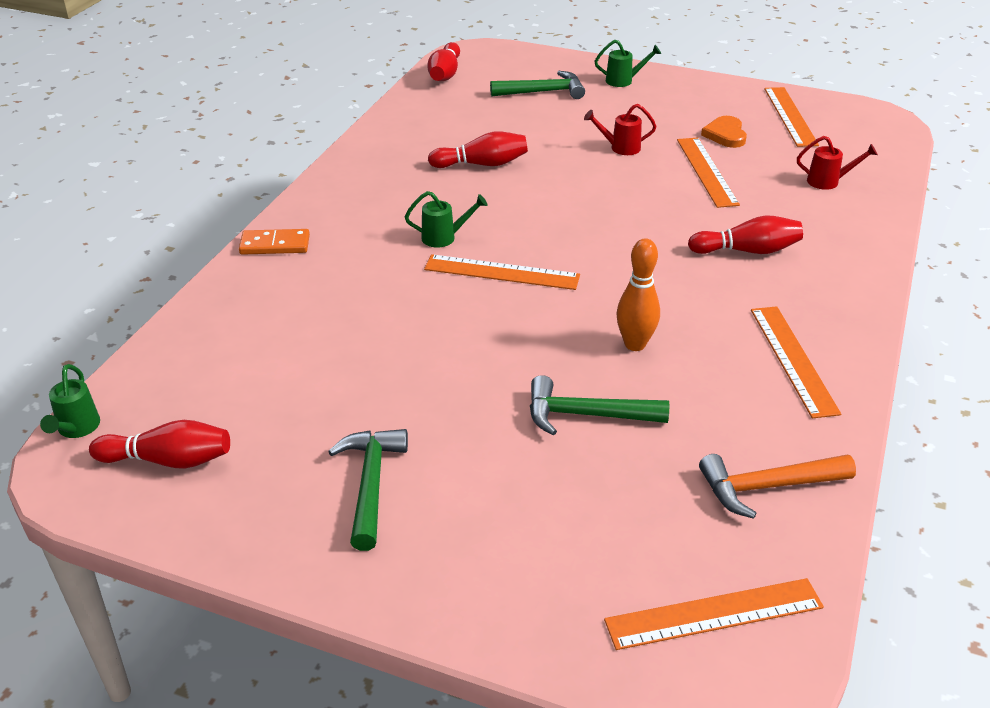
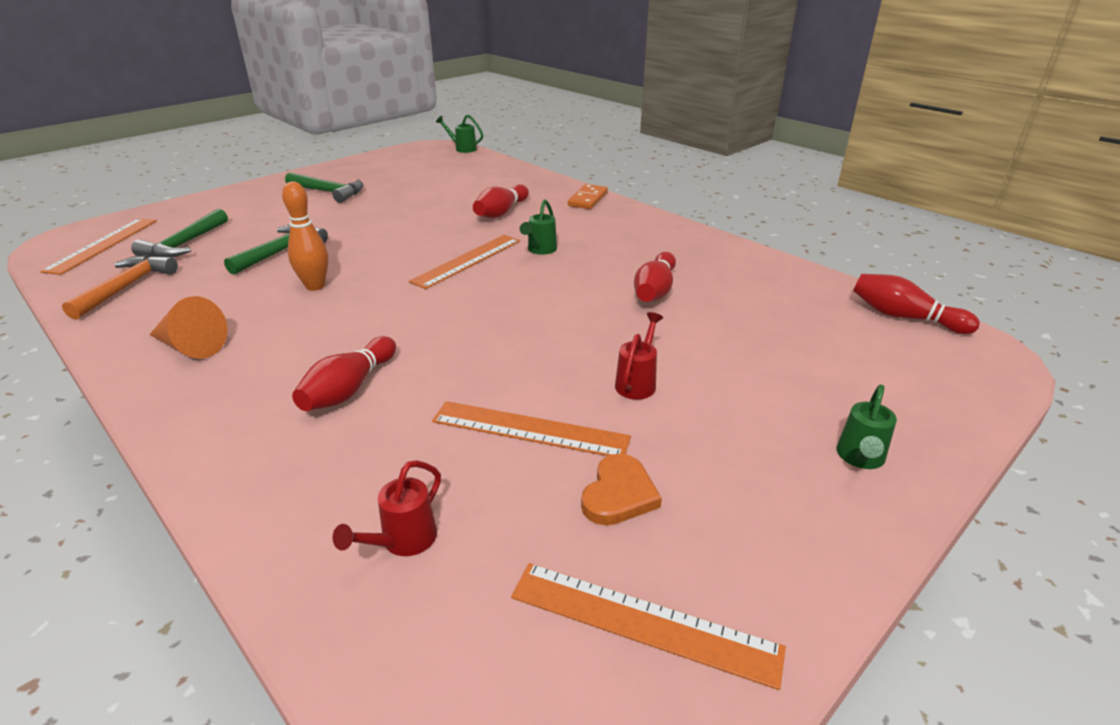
camera: 115 degrees right, 5 degrees down
red bowling pin [89,420,230,469] -> red bowling pin moved to [473,184,529,218]
green hammer [490,71,585,99] -> green hammer moved to [131,209,228,257]
orange heart [701,116,747,148] -> orange heart turned 90 degrees clockwise [581,454,662,525]
orange ruler [751,306,841,418] -> orange cone [149,296,228,359]

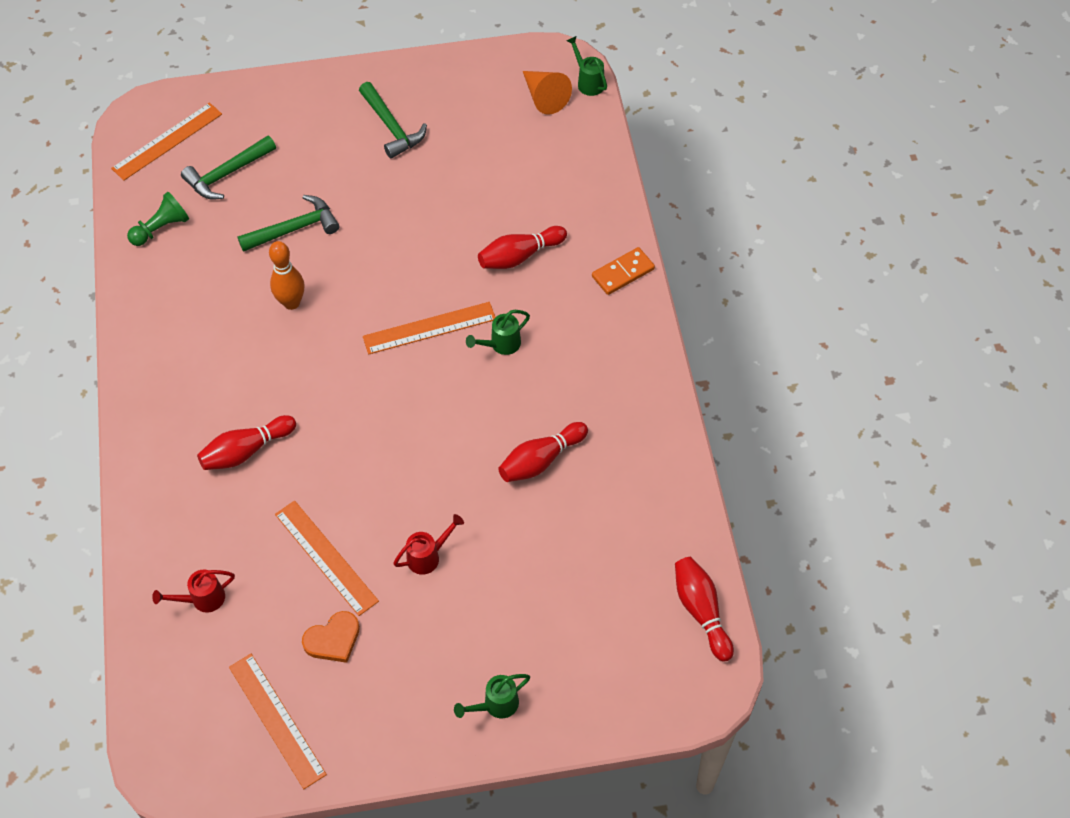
camera: 35 degrees right, 25 degrees up
orange hammer [62,255,178,319] -> green pawn [127,192,189,246]
orange cone [149,296,228,359] -> orange cone moved to [523,71,572,114]

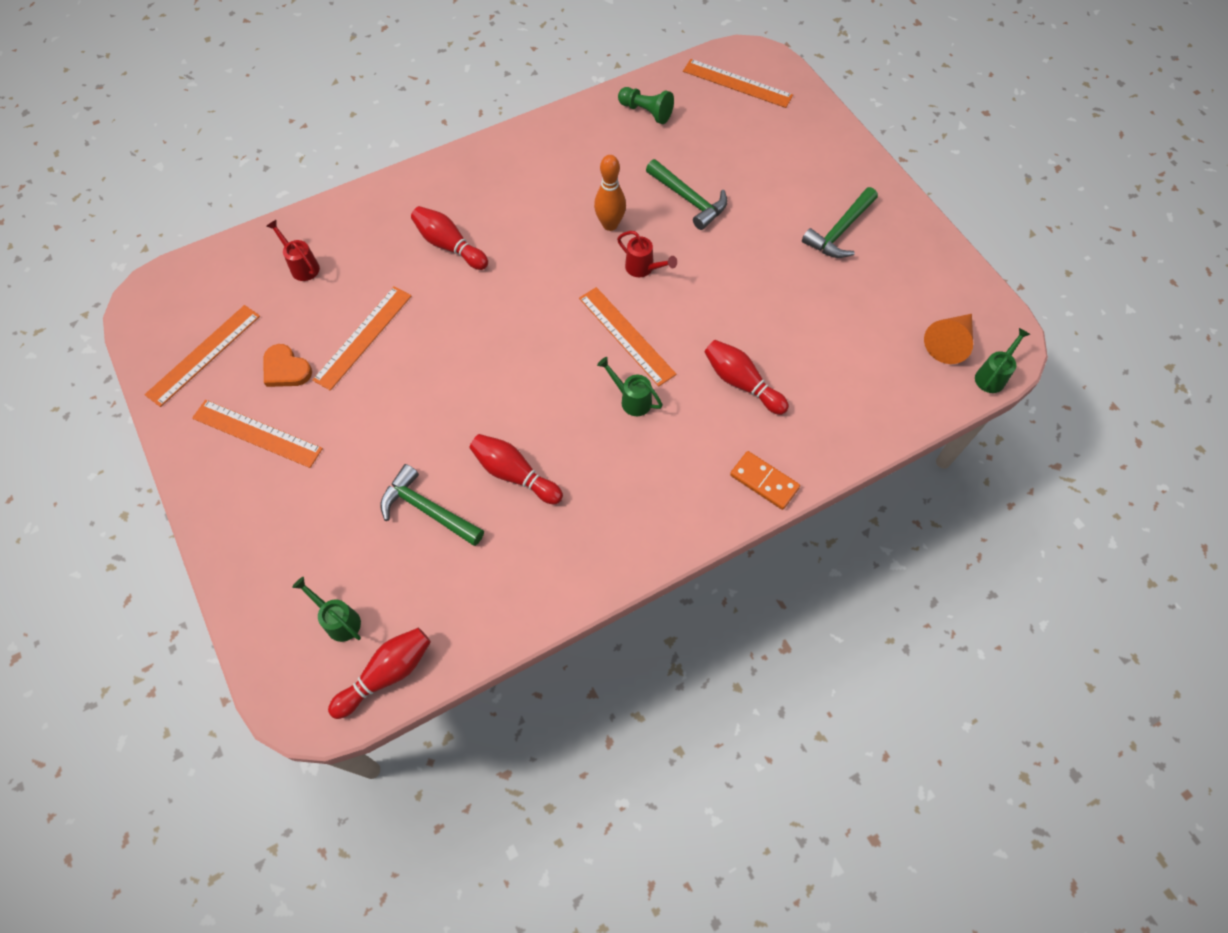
camera: 70 degrees right, 5 degrees up
green hammer [181,135,276,200] -> green hammer moved to [380,464,484,546]
red watering can [393,514,464,575] -> red watering can moved to [617,231,677,277]
green watering can [454,674,530,718] -> green watering can moved to [292,577,361,642]
none -> orange ruler [192,400,323,468]

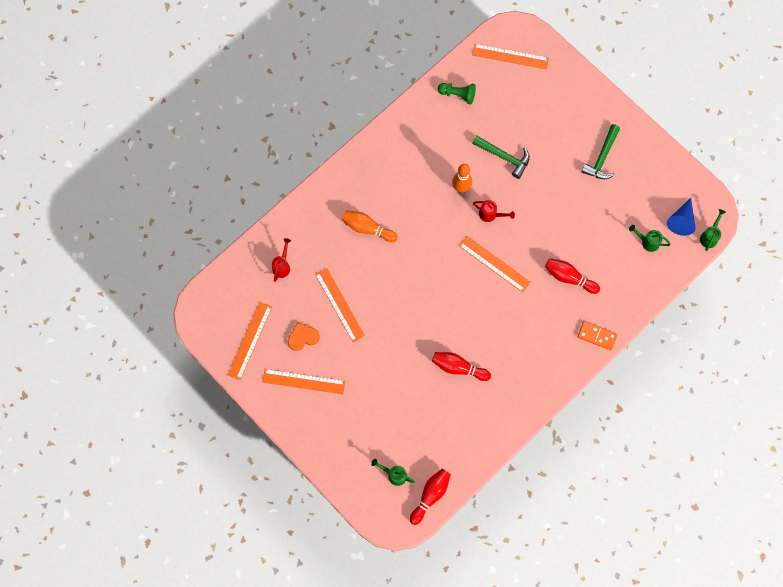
camera: 15 degrees left, 10 degrees up
orange heart [263,344,312,387] -> orange heart turned 135 degrees clockwise [288,322,320,351]
red watering can [266,220,320,281] -> red watering can turned 75 degrees clockwise [272,238,291,282]
orange ruler [312,286,411,391] -> orange ruler turned 45 degrees counterclockwise [315,268,365,342]
green hammer [380,464,484,546] -> none
red bowling pin [411,206,488,270] -> orange bowling pin [342,211,398,242]
green watering can [597,357,663,416] -> green watering can moved to [629,225,671,252]
orange cone [924,314,973,364] -> blue cone [667,198,695,236]

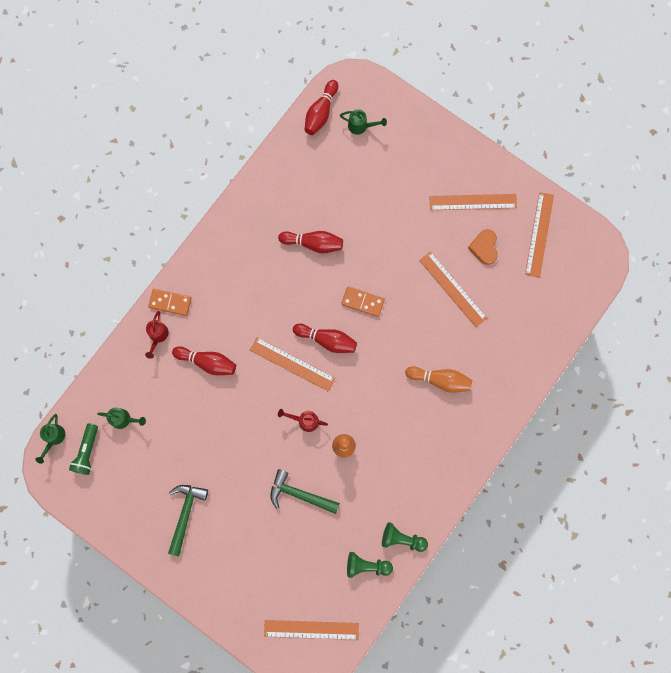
camera: 170 degrees right, 5 degrees up
red watering can [272,238,291,282] -> red watering can moved to [145,311,169,359]
orange heart [288,322,320,351] -> orange heart turned 120 degrees clockwise [468,229,498,265]
blue cone [667,198,695,236] -> green flashlight [69,423,98,475]
none -> red bowling pin [293,324,357,353]
none -> orange domino [341,287,385,317]
none -> green pawn [382,522,428,552]

